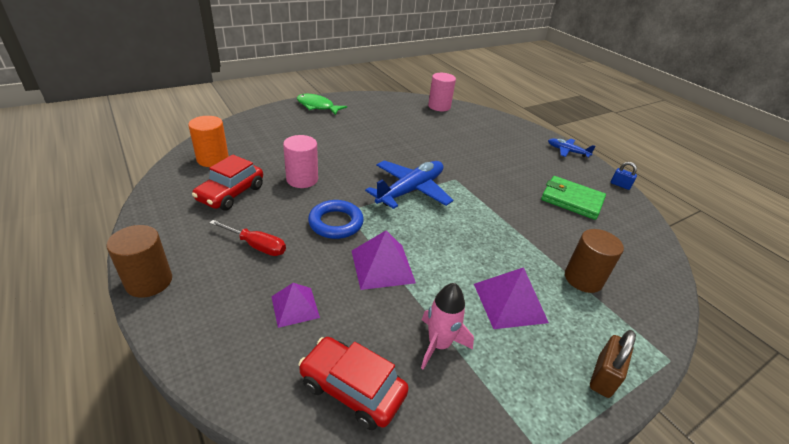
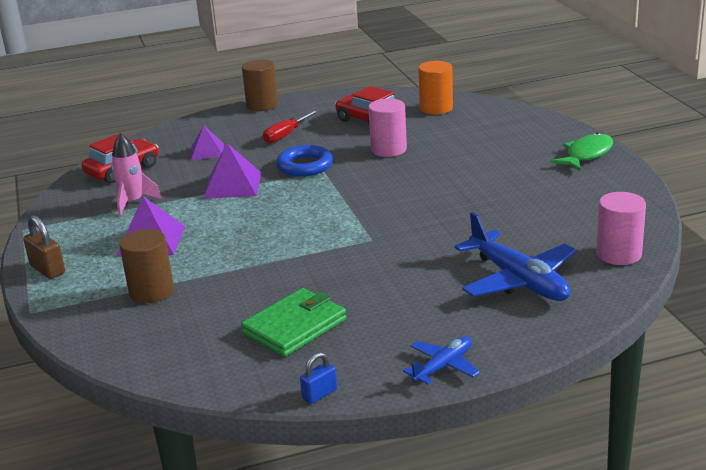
camera: 110 degrees right, 10 degrees down
blue plane [365,160,453,209] -> blue plane moved to [455,212,576,301]

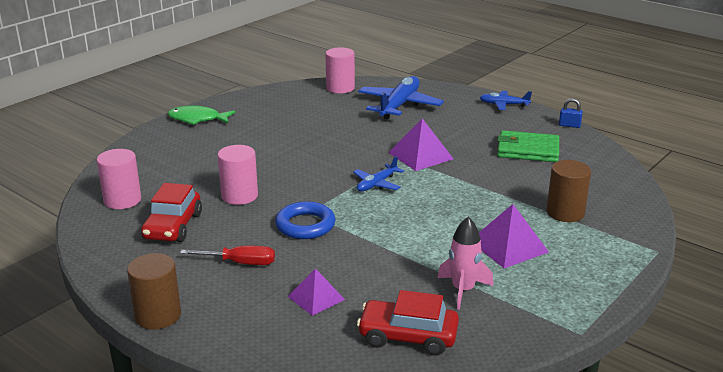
camera: 125 degrees left, 0 degrees up
brown padlock [23,215,65,279] -> none
purple pyramid [203,143,261,199] -> purple pyramid moved to [388,118,453,171]
orange cylinder [418,61,453,115] -> pink cylinder [97,149,141,209]
none -> blue plane [353,156,404,192]

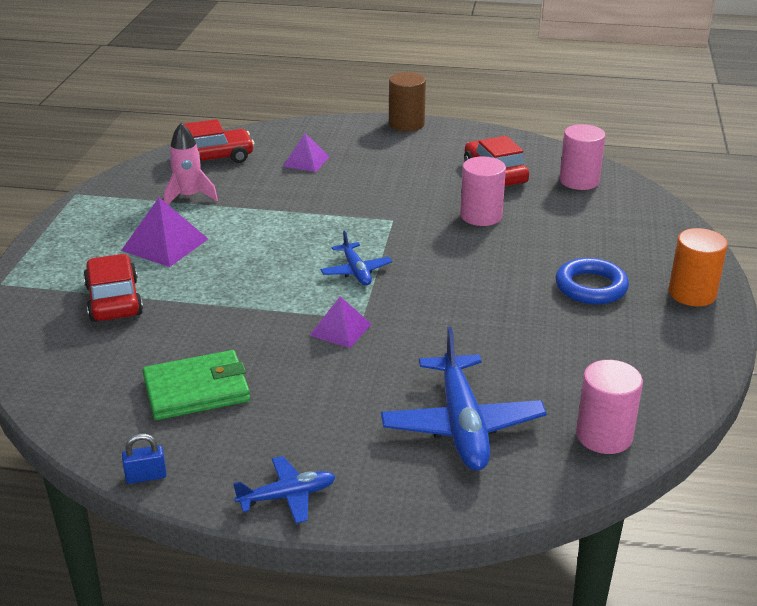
camera: 150 degrees right, 5 degrees up
green fish [168,105,236,125] -> orange cylinder [669,228,728,306]
red screwdriver [180,246,275,265] -> none
blue ring [275,201,335,239] -> blue ring moved to [555,258,629,305]
blue plane [353,156,404,192] -> blue plane turned 150 degrees clockwise [321,231,392,286]
purple pyramid [388,118,453,171] -> purple pyramid [309,297,372,348], size x0.66
brown cylinder [547,160,591,222] -> red car [83,254,143,322]

